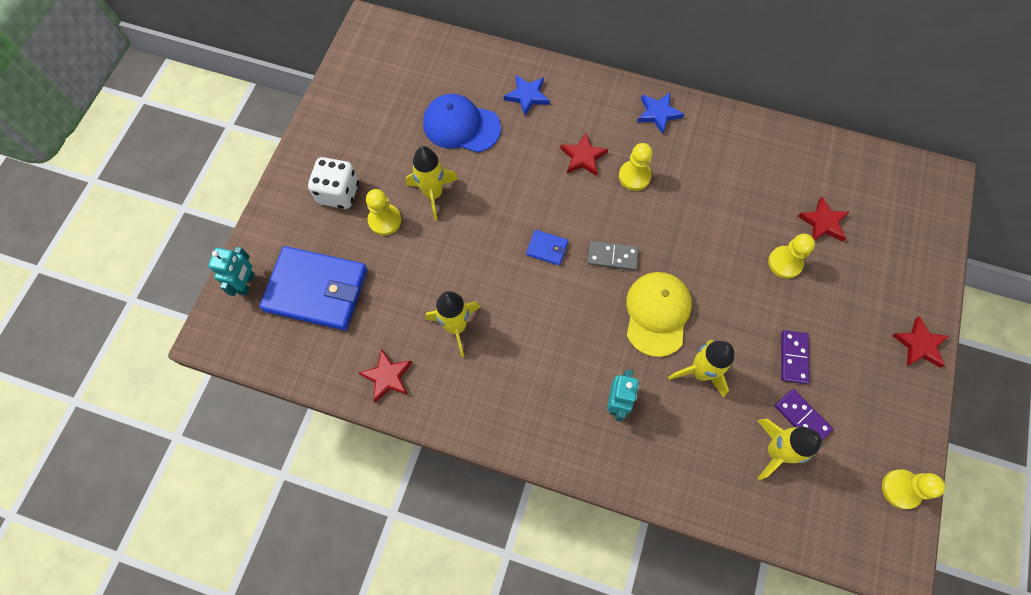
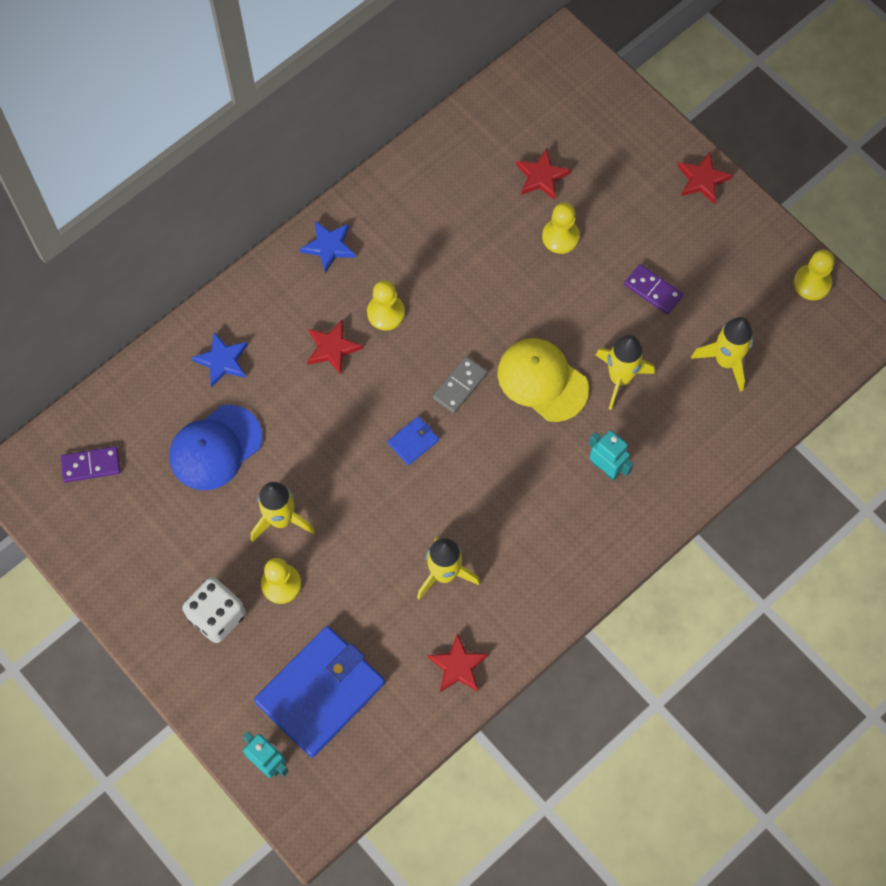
camera: 60 degrees left, 0 degrees up
purple domino [775,389,833,440] -> purple domino moved to [61,446,121,483]

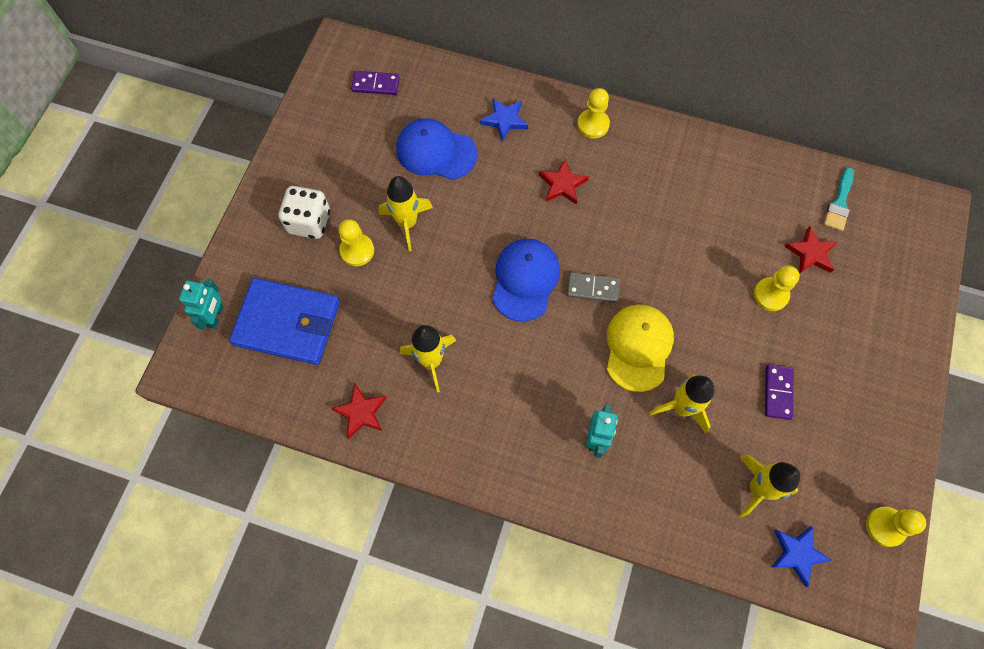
camera: 60 degrees right, 0 degrees up
purple domino [61,446,121,483] -> purple domino turned 45 degrees counterclockwise [351,71,400,95]
blue star [300,221,356,273] -> blue star moved to [771,526,832,587]
yellow pawn [367,280,405,331] -> yellow pawn moved to [577,88,610,139]
blue wallet [387,416,439,465] -> blue cap [492,239,560,322]
red star [678,152,733,204] -> none
none -> turquoise brush [824,167,854,231]

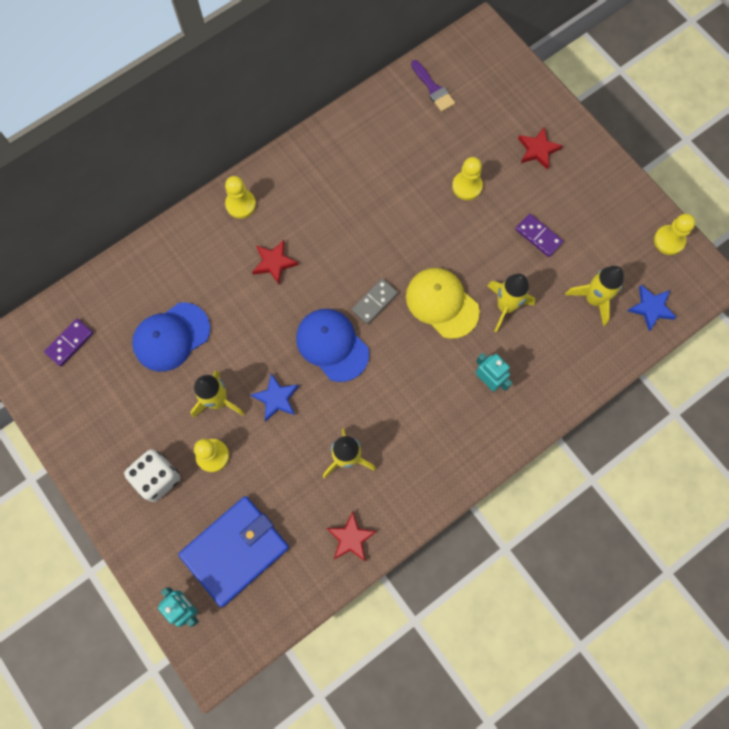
camera: 55 degrees left, 5 degrees up
blue star [480,98,528,141] -> blue star moved to [251,373,299,422]
red star [784,226,838,273] -> red star moved to [518,126,563,170]
turquoise brush [824,167,854,231] -> purple brush [411,60,455,112]

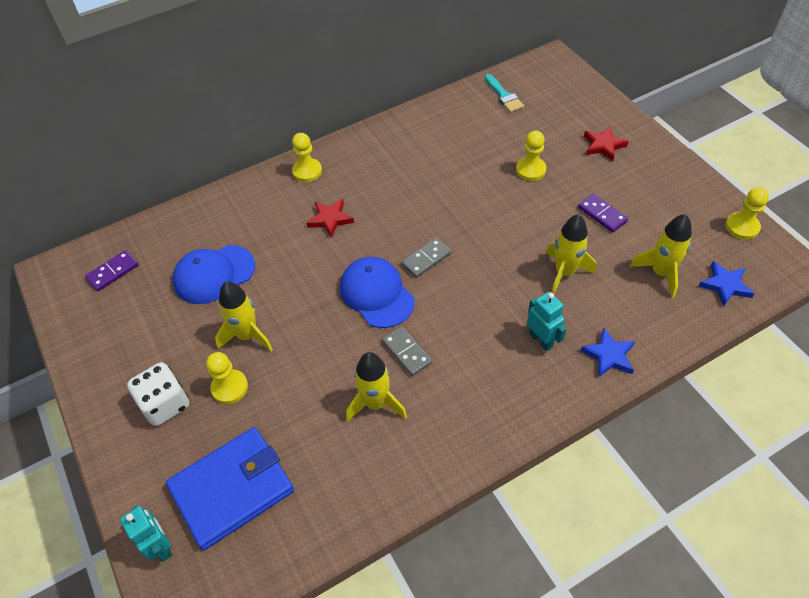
camera: 10 degrees right, 20 degrees down
blue star [251,373,299,422] -> blue star moved to [580,328,635,378]
red star [326,512,377,562] -> none
yellow cap [406,268,480,339] -> none
purple brush [411,60,455,112] -> turquoise brush [485,74,524,112]
none -> grey domino [382,326,432,376]

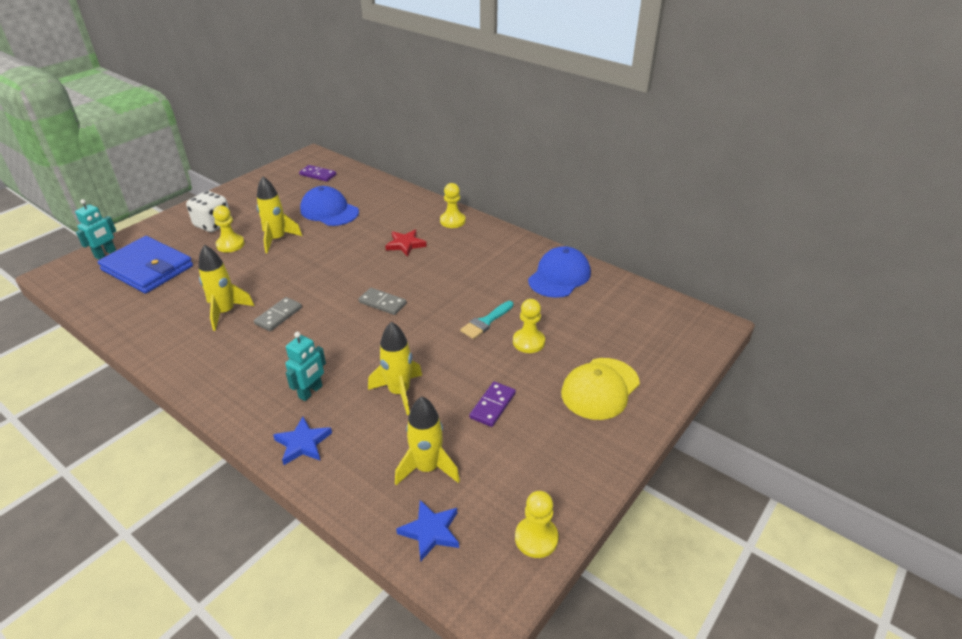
camera: 65 degrees right, 15 degrees down
blue cap [340,257,415,328] -> blue cap moved to [528,246,591,298]
turquoise brush [485,74,524,112] -> turquoise brush moved to [460,301,514,339]
red star [584,127,629,161] -> yellow cap [561,358,640,420]

